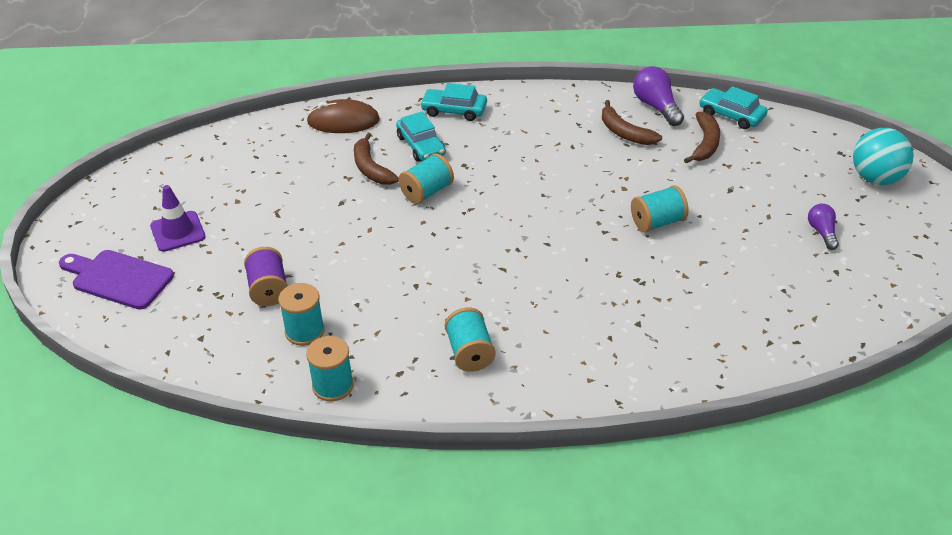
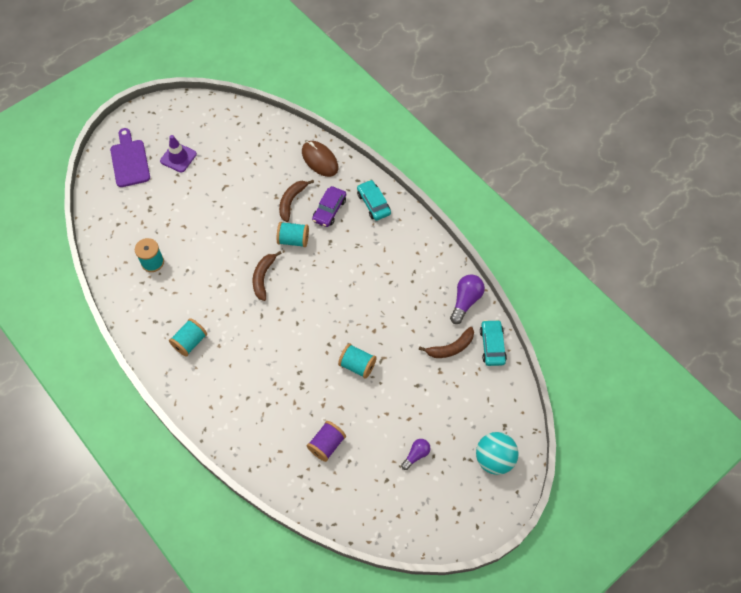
camera: 50 degrees right, 20 degrees up
purple spool [244,247,288,306] -> purple spool moved to [307,421,346,462]
turquoise spool [306,336,354,401] -> none
turquoise car [396,112,446,162] -> purple car [312,186,346,227]
brown banana [602,100,662,145] -> brown banana moved to [253,251,282,301]

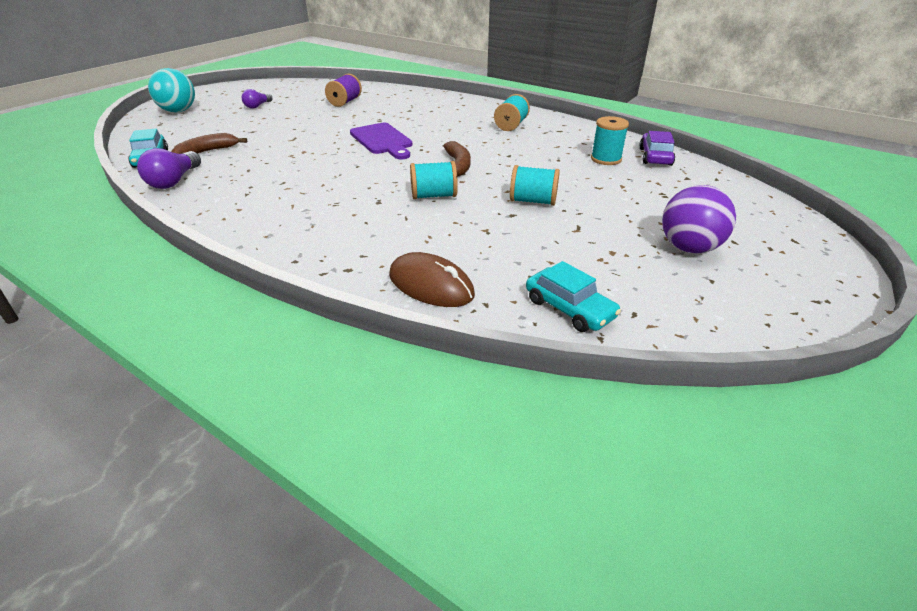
camera: 165 degrees right, 25 degrees down
purple cutting board [110,128,150,187] -> purple cutting board moved to [350,123,412,159]
purple traffic cone [160,135,197,172] -> purple ball [662,185,736,253]
brown banana [279,180,314,222] -> none
purple car [312,186,346,227] -> purple car moved to [639,131,675,166]
turquoise spool [338,344,376,379] -> turquoise spool moved to [510,165,560,206]
turquoise car [357,180,391,221] -> turquoise car moved to [526,261,621,332]

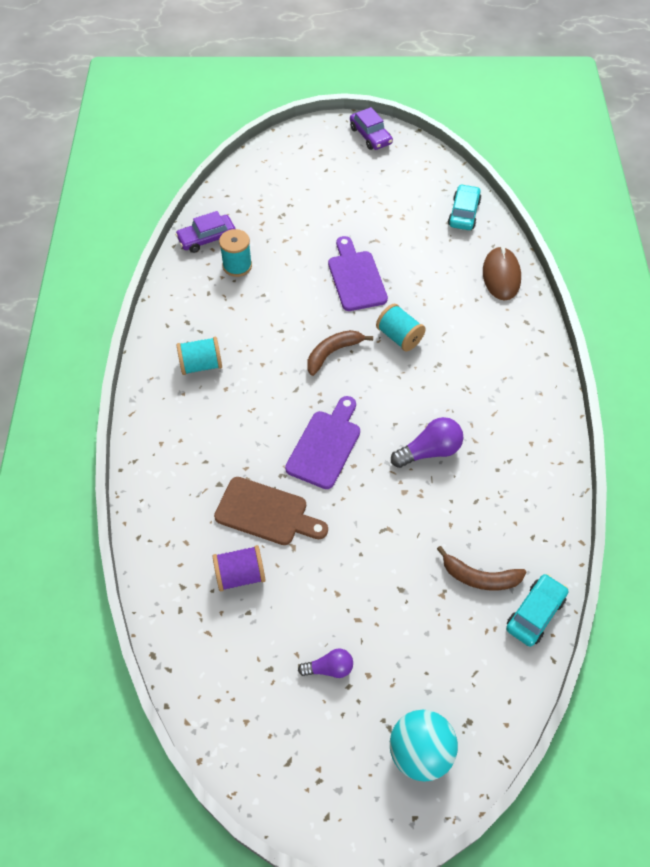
camera: 125 degrees left, 20 degrees up
purple light bulb [137,148,201,189] -> purple light bulb moved to [391,417,463,468]
turquoise spool [510,165,560,206] -> purple cutting board [328,236,388,311]
purple ball [662,185,736,253] -> none
none -> brown cutting board [214,477,328,545]
none -> purple car [350,107,393,150]

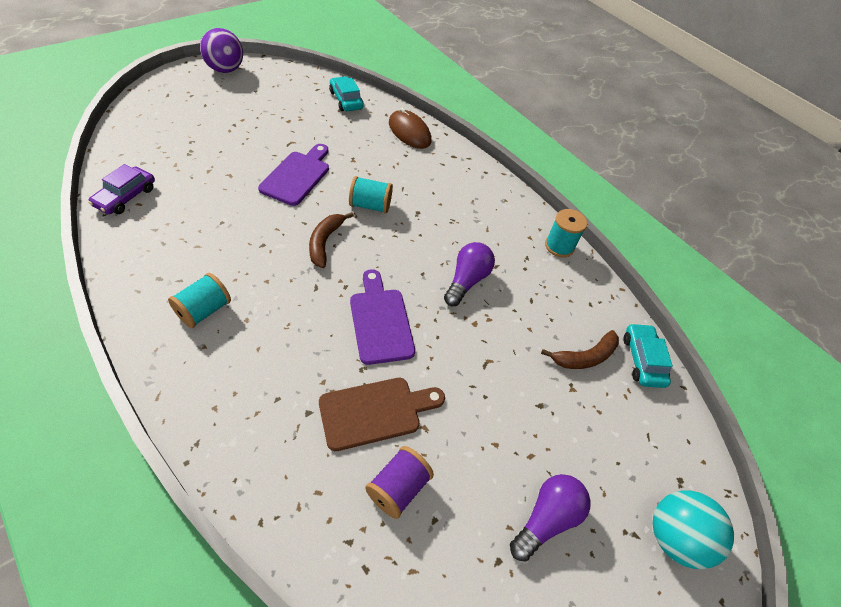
camera: 45 degrees left, 5 degrees down
turquoise spool [219,229,252,277] -> turquoise spool moved to [545,209,587,257]
purple light bulb [298,648,353,678] -> purple light bulb [510,474,591,562], size x1.58
purple cutting board [328,236,388,311] -> purple cutting board turned 75 degrees clockwise [258,144,329,206]
purple car [350,107,393,150] -> purple ball [200,28,243,73]

